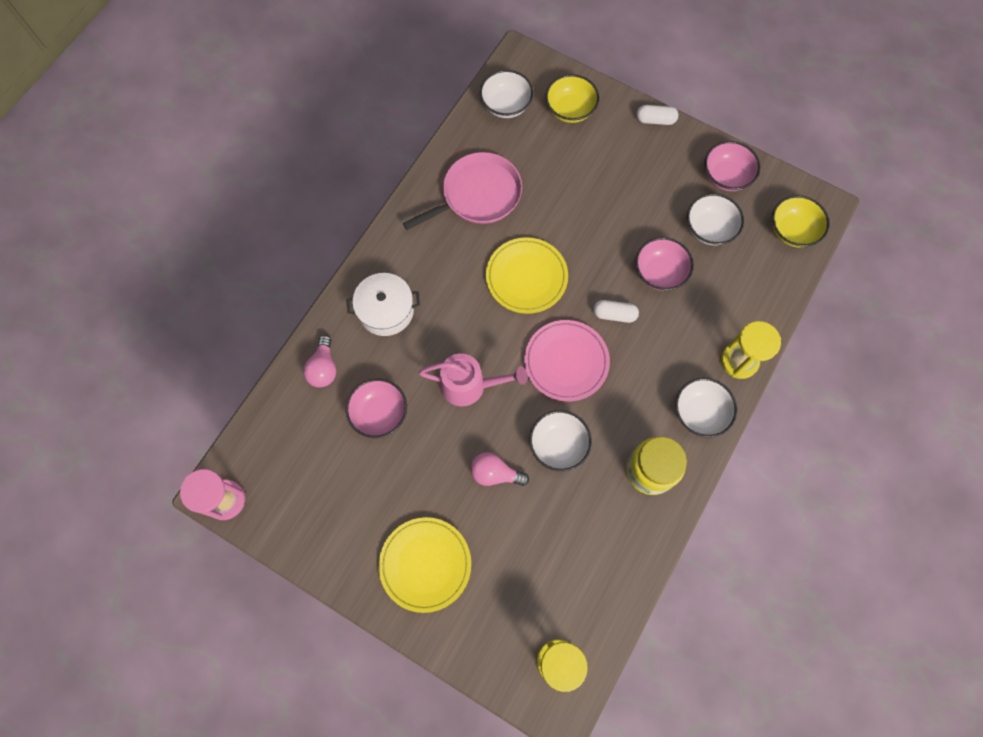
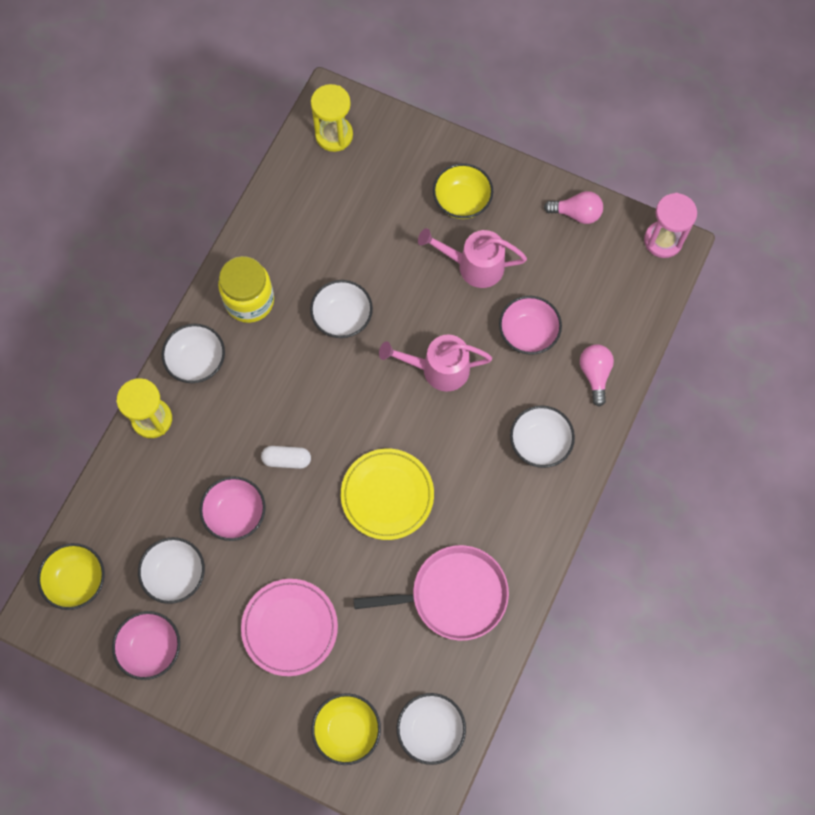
camera: 175 degrees right, 0 degrees up
white pot [347,273,420,336] -> white bowl [510,405,575,468]
yellow plate [379,517,471,613] -> yellow bowl [433,163,493,219]
pink pan [403,152,522,230] -> pink pan turned 150 degrees counterclockwise [354,545,509,641]
pink light bulb [471,452,529,486] -> pink light bulb moved to [544,191,603,224]
pink plate [524,320,610,402] -> pink plate moved to [241,579,338,676]
white capsule [637,105,678,125] -> none
none -> pink watering can [418,228,527,288]

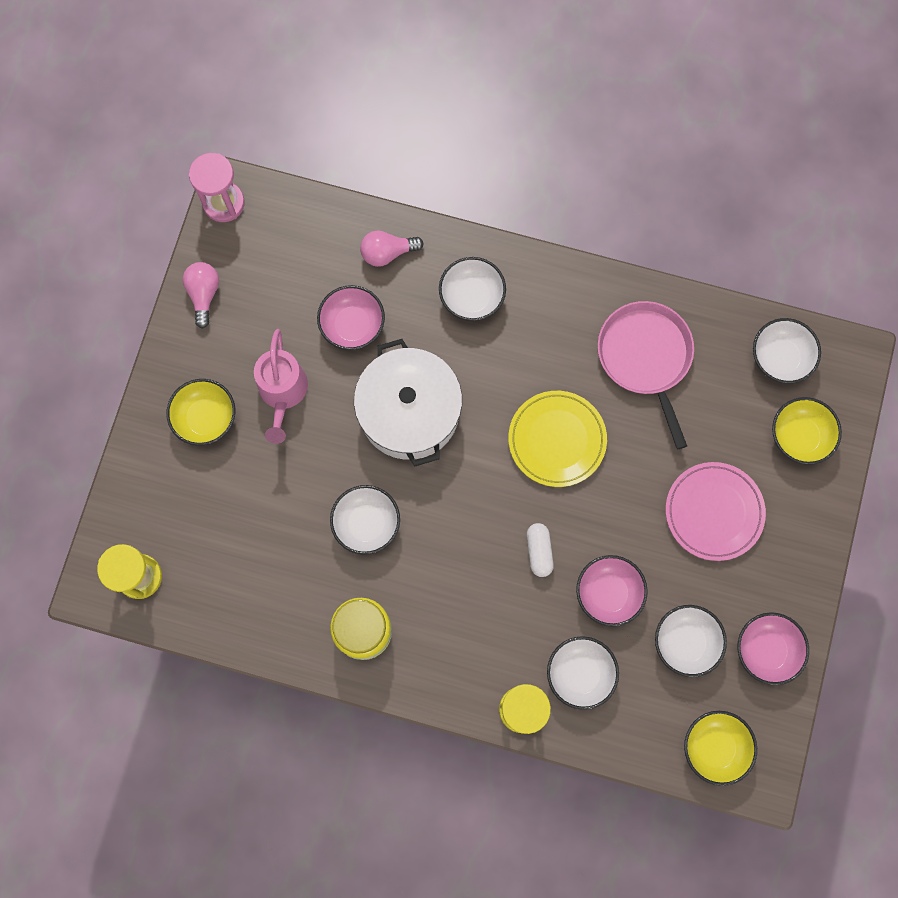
camera: 100 degrees left, 5 degrees up
white bowl [162,324,225,383] -> white bowl moved to [547,636,619,710]
pink watering can [379,335,492,392] -> white pot [354,339,462,467]

